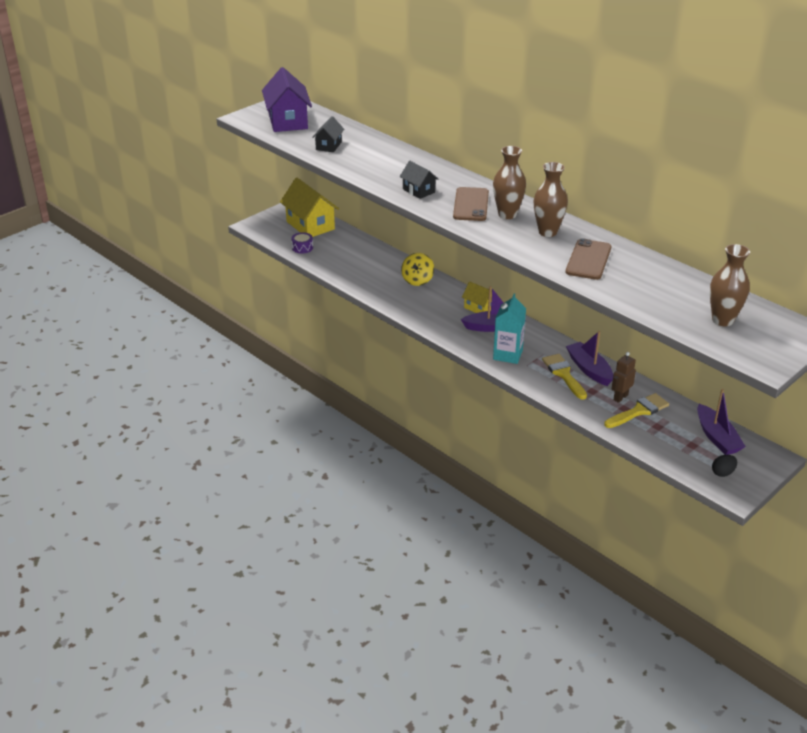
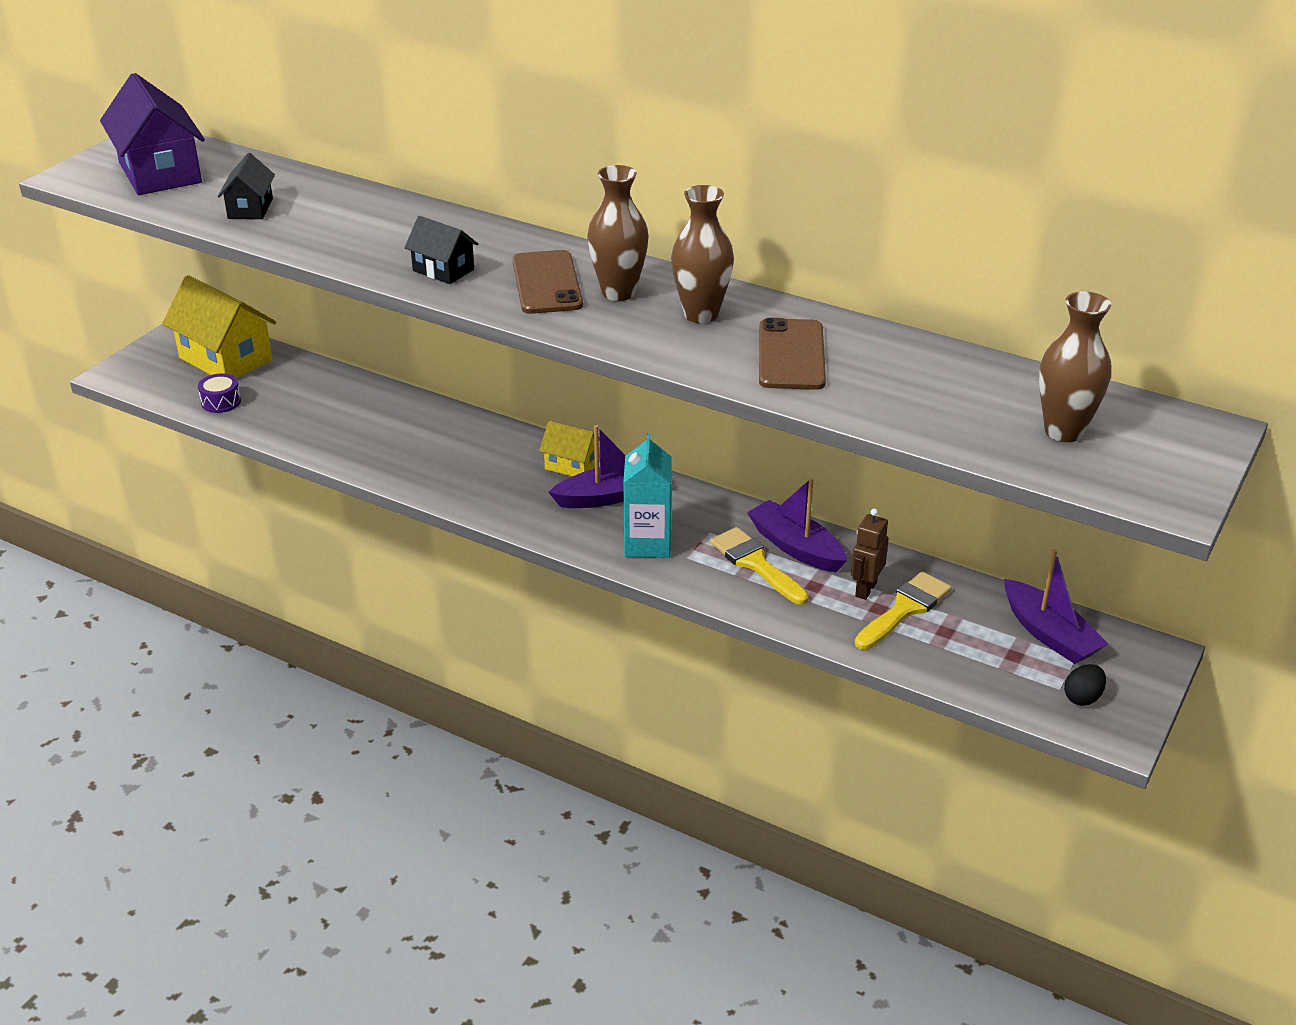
camera: 15 degrees left, 0 degrees up
yellow spinning top [401,253,434,286] -> none

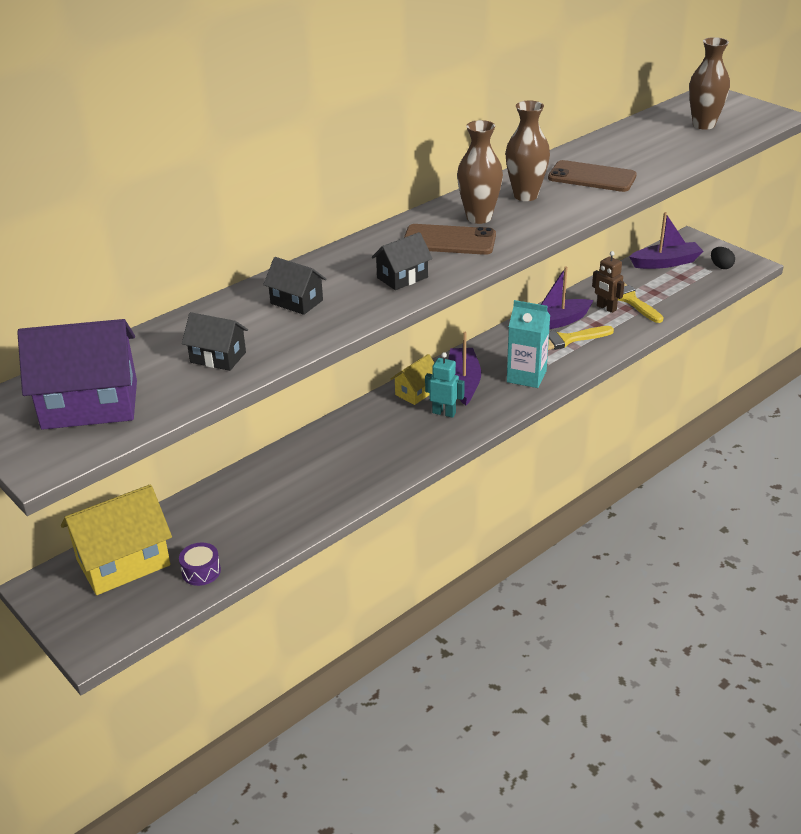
camera: 70 degrees left, 0 degrees up
none -> black house [263,257,326,315]
none -> turquoise robot [425,352,465,418]

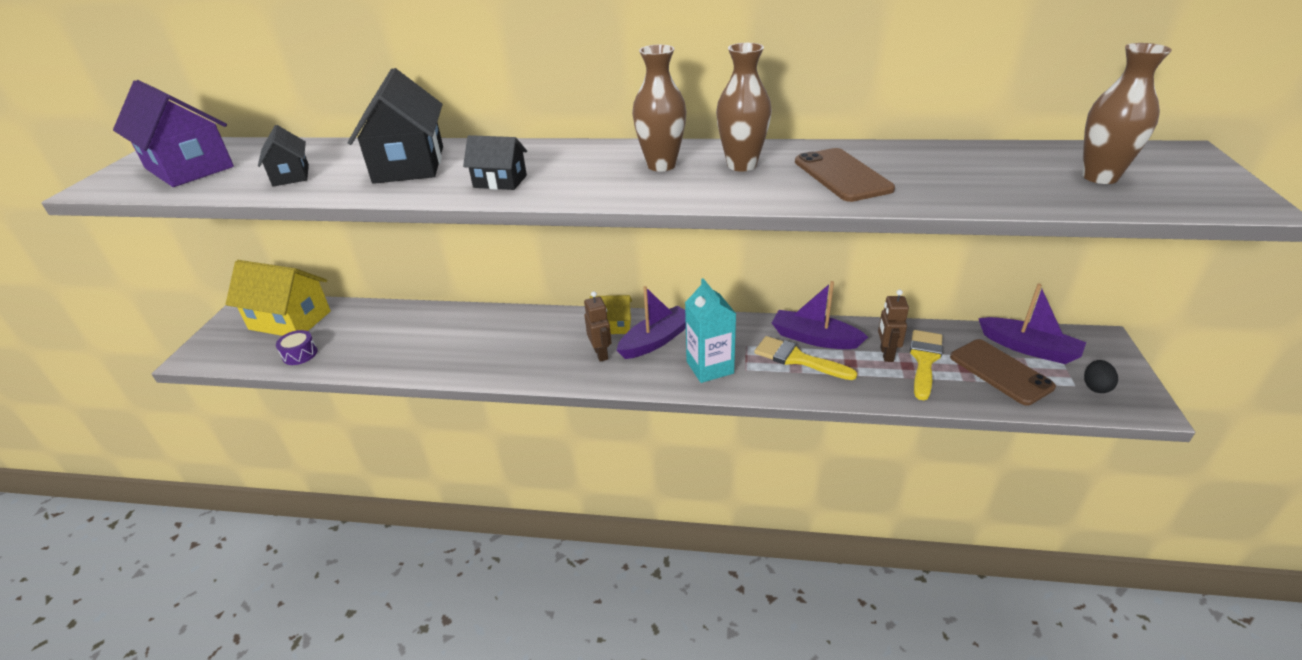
camera: 50 degrees right, 0 degrees up
black house [263,257,326,315] -> black house [348,68,443,184], size x1.88
brown phone [404,224,496,255] -> brown phone moved to [950,339,1056,405]
turquoise robot [425,352,465,418] -> brown robot [584,291,612,362]

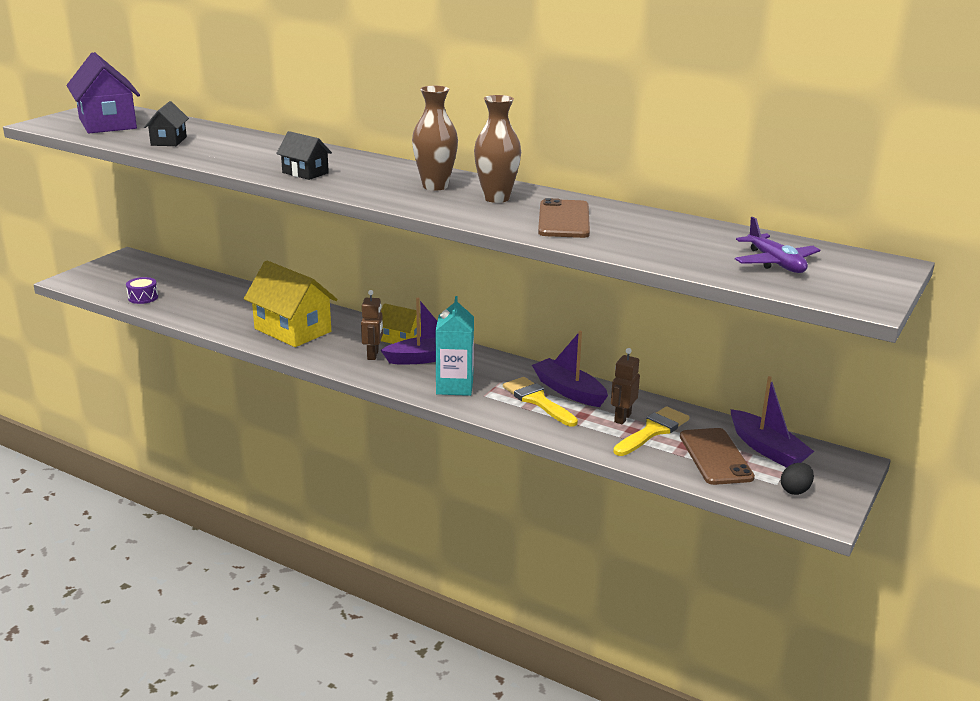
camera: 20 degrees right, 10 degrees down
yellow house [225,260,331,336] -> yellow house moved to [244,261,337,347]
black house [348,68,443,184] -> none
brown vase [1082,43,1172,184] -> purple plane [735,217,820,273]

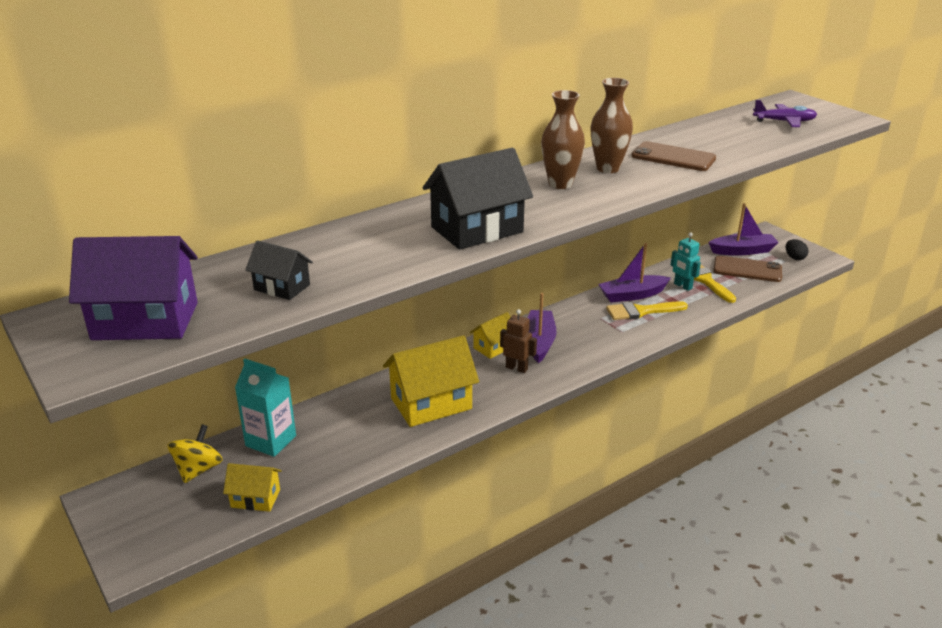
camera: 65 degrees left, 5 degrees up
purple drum [126,277,158,304] -> yellow house [223,463,282,512]
black house [276,131,332,180] -> black house [423,148,533,250], size x1.88
turquoise carton [436,296,474,396] -> turquoise carton moved to [235,358,296,457]
brown robot [611,348,640,424] -> turquoise robot [671,232,701,291]
none -> yellow spinning top [168,424,223,483]

